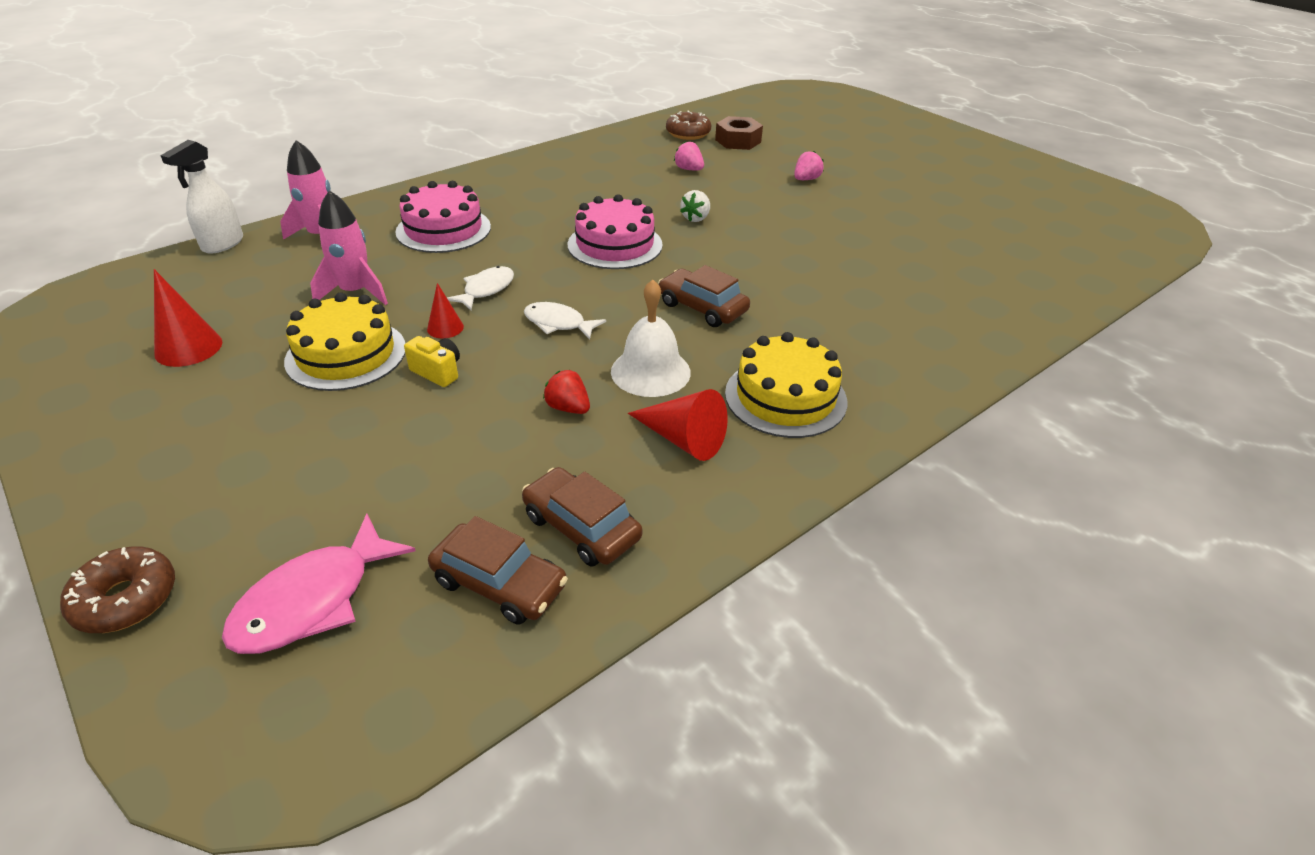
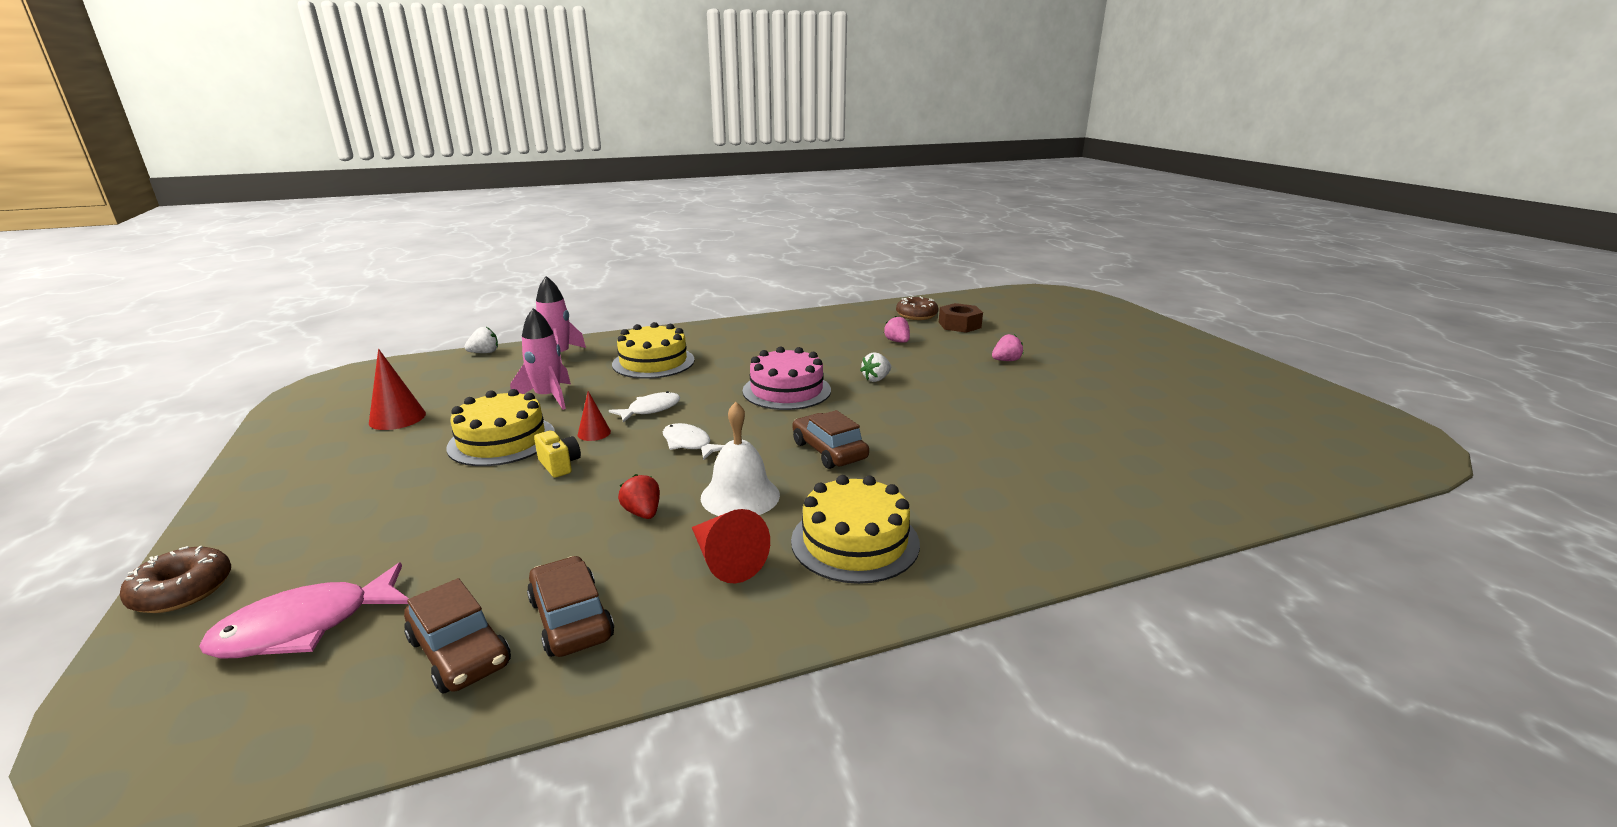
camera: 20 degrees right, 15 degrees down
white spray bottle [160,140,243,254] -> white strawberry [464,327,498,353]
pink cake [395,181,491,253] -> yellow cake [612,322,695,379]

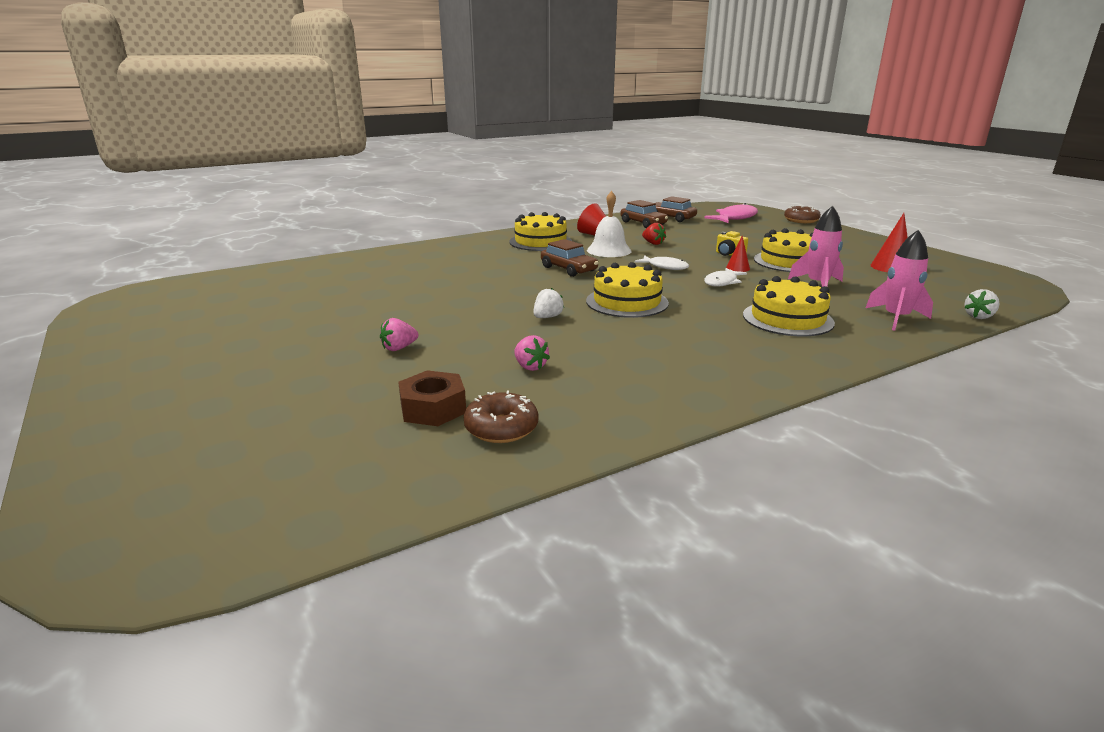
camera: 170 degrees right, 0 degrees up
pink cake [742,347,831,410] -> yellow cake [586,262,669,318]

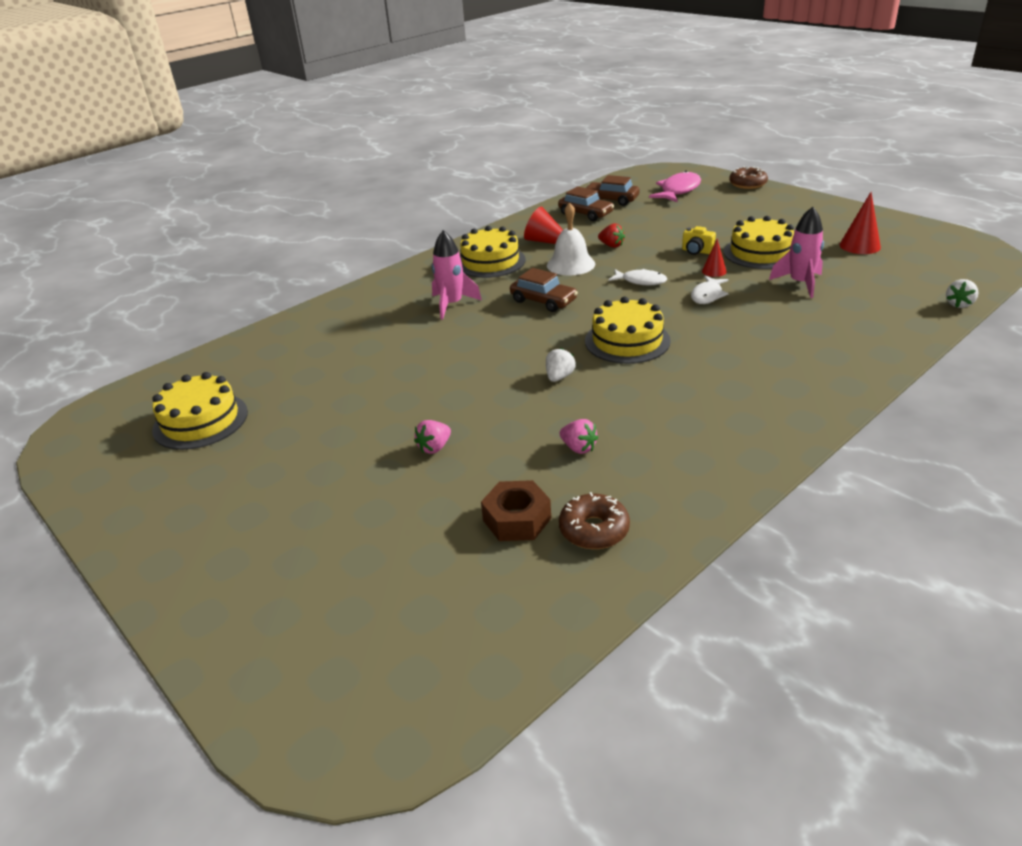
camera: 10 degrees left, 10 degrees up
yellow cake [743,276,835,336] -> yellow cake moved to [152,372,248,450]
pink rocket [866,230,933,331] -> pink rocket moved to [432,230,482,320]

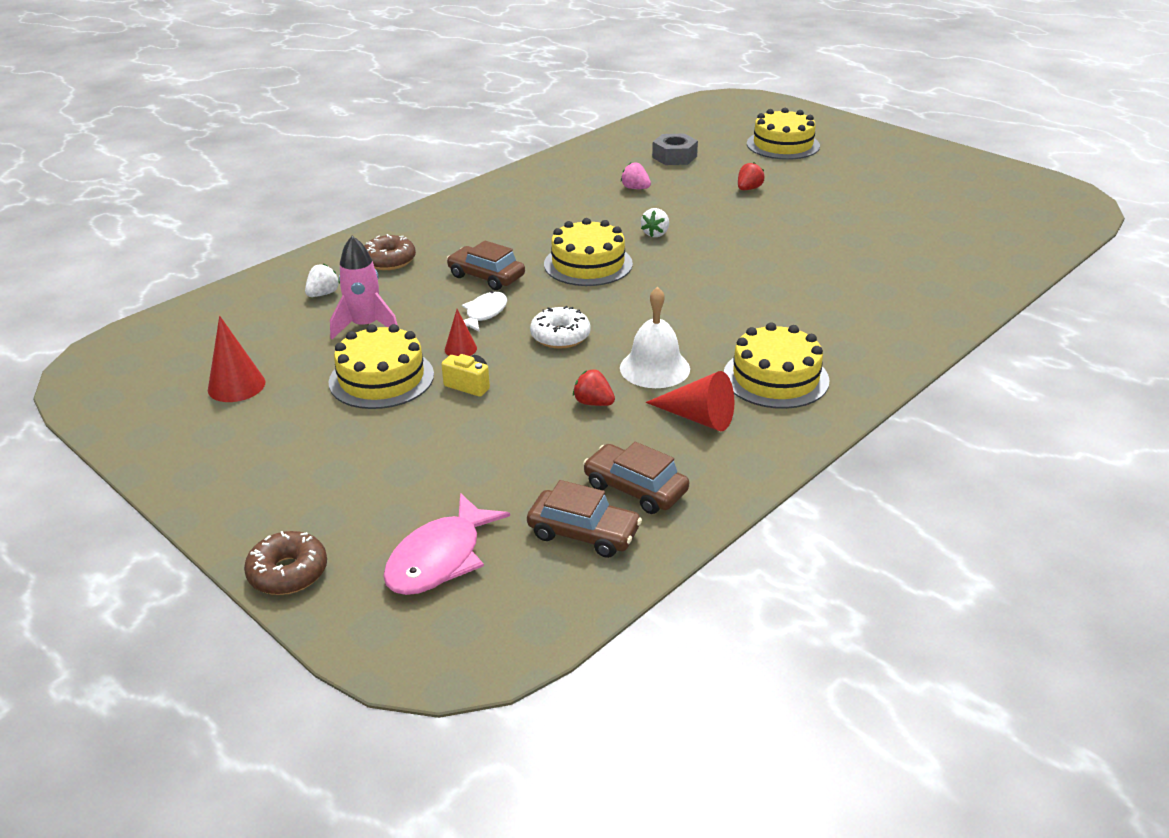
camera: 175 degrees right, 0 degrees up
yellow cake [152,372,248,450] -> yellow cake moved to [747,108,820,160]
pink strawberry [414,420,451,454] -> red strawberry [738,162,764,190]
pink rocket [432,230,482,320] -> none
brown nut [481,480,551,541] -> grey nut [652,133,698,165]
brown car [510,268,578,312] -> brown car moved to [447,241,525,290]
brown donut [559,492,630,549] -> brown donut moved to [364,234,416,270]
white fish [608,269,667,285] -> white donut [530,306,591,349]
white strawberry [946,279,979,308] -> white strawberry moved to [305,263,340,297]

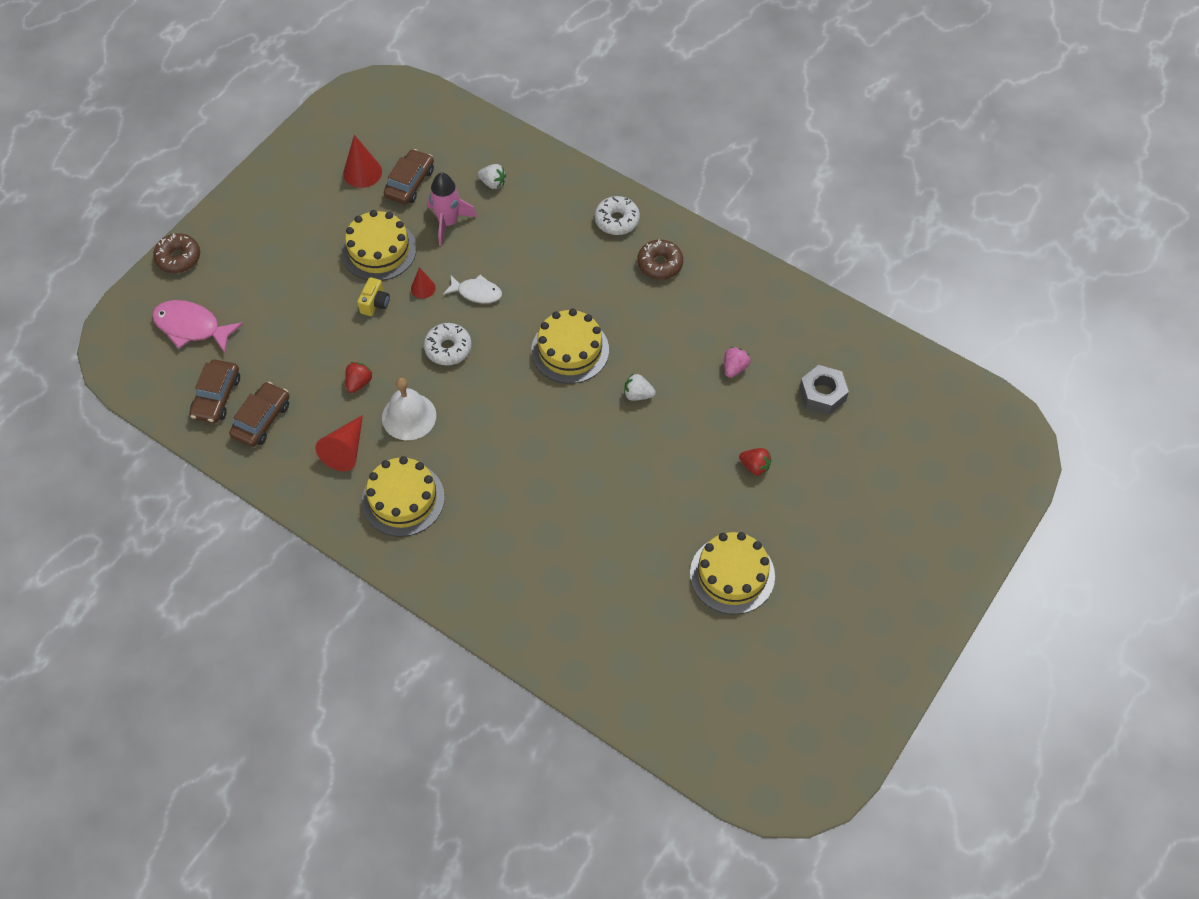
camera: 80 degrees right, 25 degrees up
brown donut [364,234,416,270] -> brown donut moved to [637,239,683,280]
brown car [447,241,525,290] -> brown car moved to [384,149,434,204]
yellow cake [747,108,820,160] -> yellow cake moved to [690,532,775,614]
none -> white donut [595,196,640,235]

